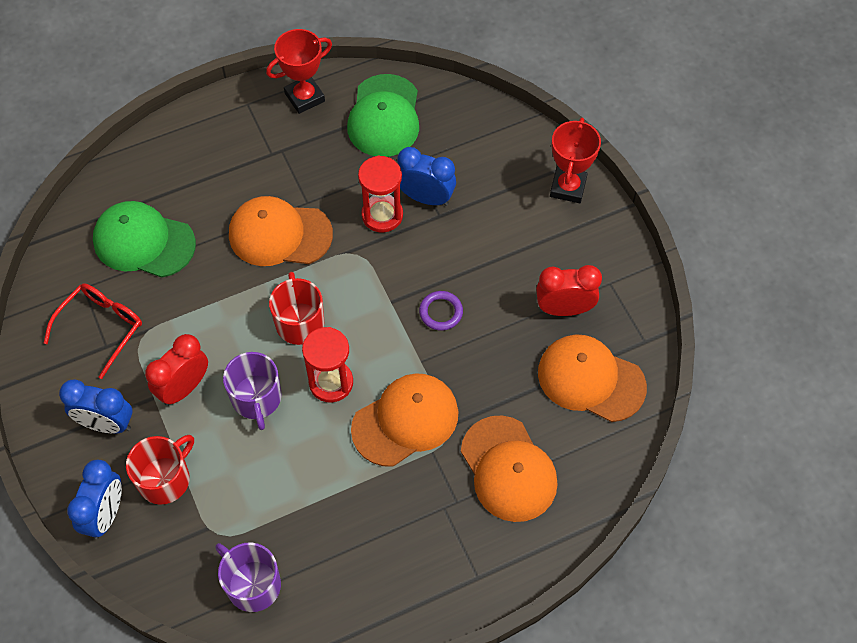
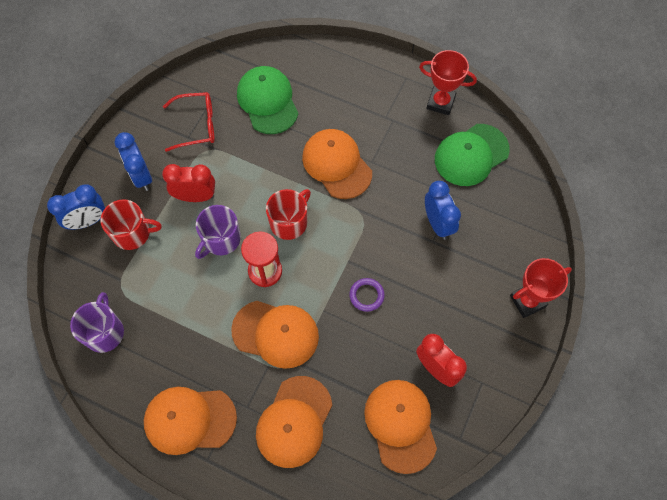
camera: 50 degrees right, 5 degrees up
red hourglass [358,155,403,233] -> none
none -> orange cap [144,387,237,455]

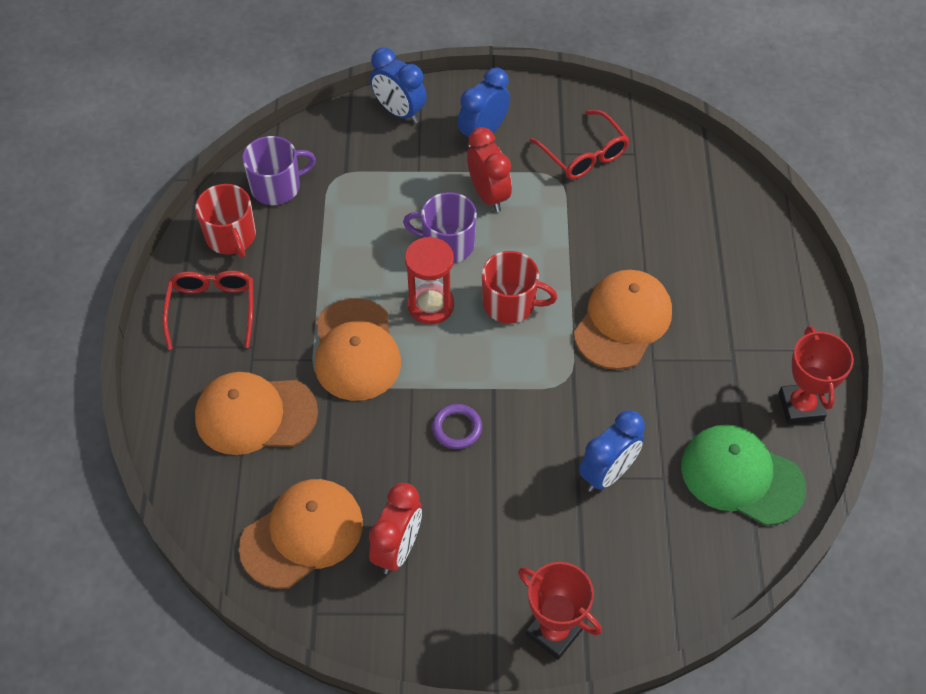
camera: 65 degrees right, 10 degrees down
red mug [101,199,162,250] -> red mug moved to [195,184,256,258]
orange cap [144,387,237,455] -> red glasses [162,271,253,350]
green cap [237,66,298,134] -> none

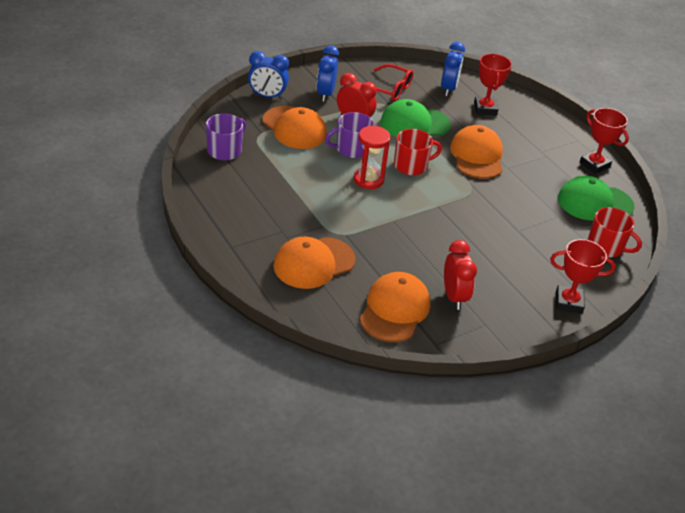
camera: 35 degrees left, 15 degrees down
red glasses [162,271,253,350] -> none
red mug [195,184,256,258] -> red mug moved to [588,207,642,258]
orange cap [315,298,401,401] -> orange cap moved to [263,106,327,149]
purple ring [432,404,482,449] -> none
blue clock [579,410,645,492] -> blue clock moved to [441,42,465,96]
none -> green cap [381,99,451,137]
none -> red trophy [474,54,512,115]

